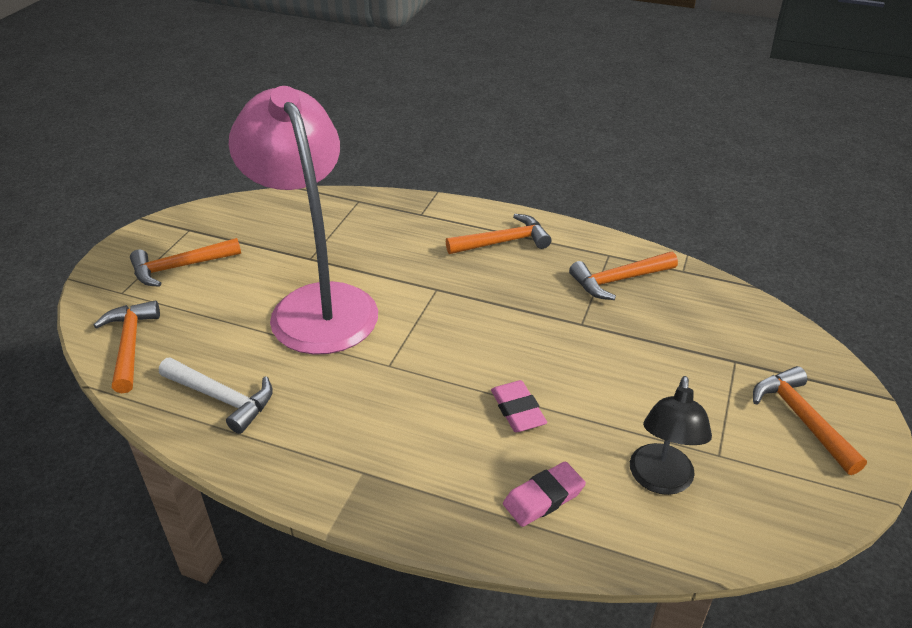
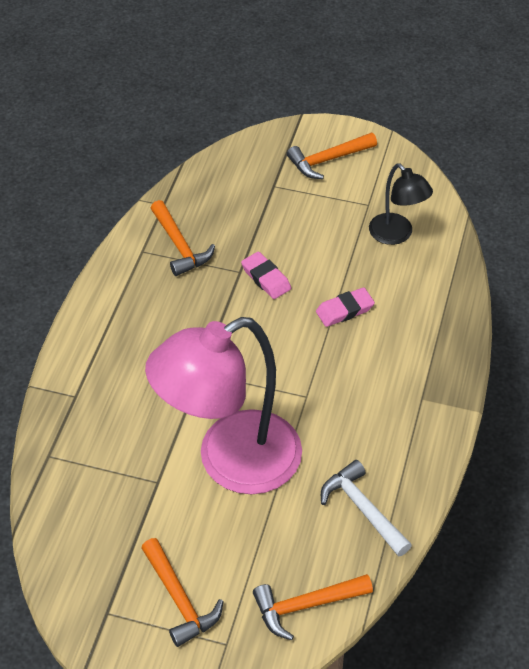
camera: 95 degrees left, 10 degrees up
white hammer [159,357,273,434] -> white hammer turned 60 degrees counterclockwise [321,460,412,557]
orange hammer [446,214,551,254] -> none
pink eraser [503,461,586,527] -> pink eraser moved to [241,252,291,299]
black lamp [630,376,712,495] -> black lamp turned 45 degrees clockwise [369,163,433,245]

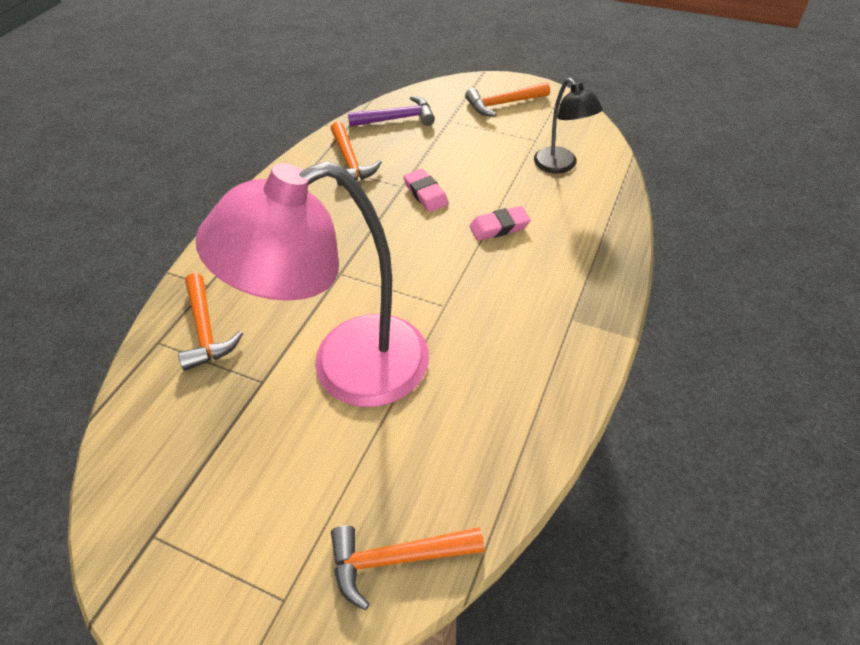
camera: 10 degrees right, 0 degrees up
orange hammer [141,538,223,647] -> orange hammer moved to [178,273,243,371]
white hammer [321,460,412,557] -> none
none -> purple hammer [348,96,435,127]

